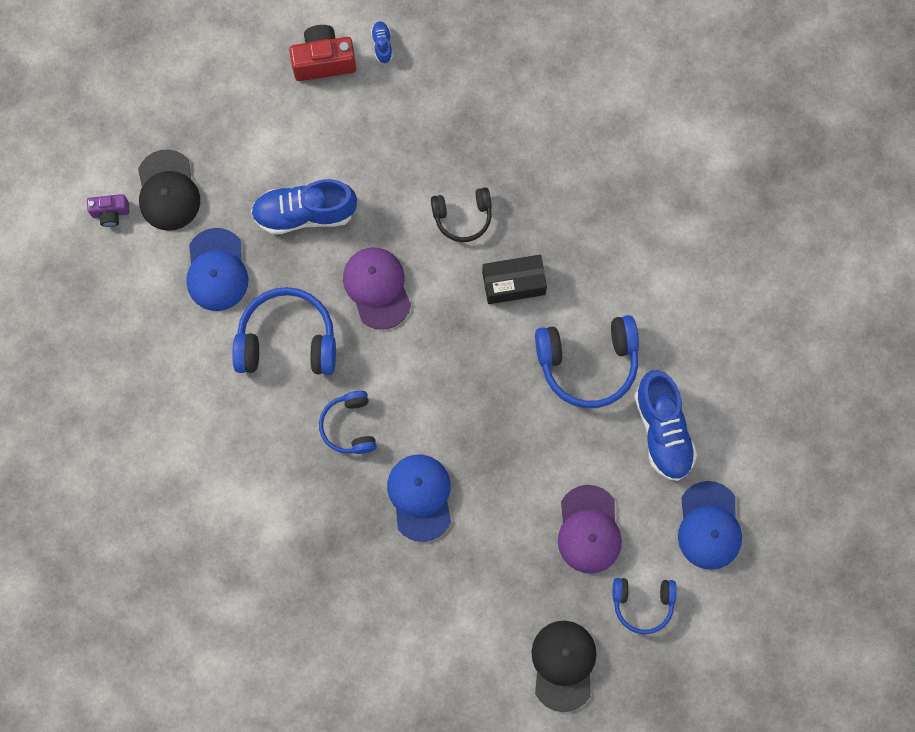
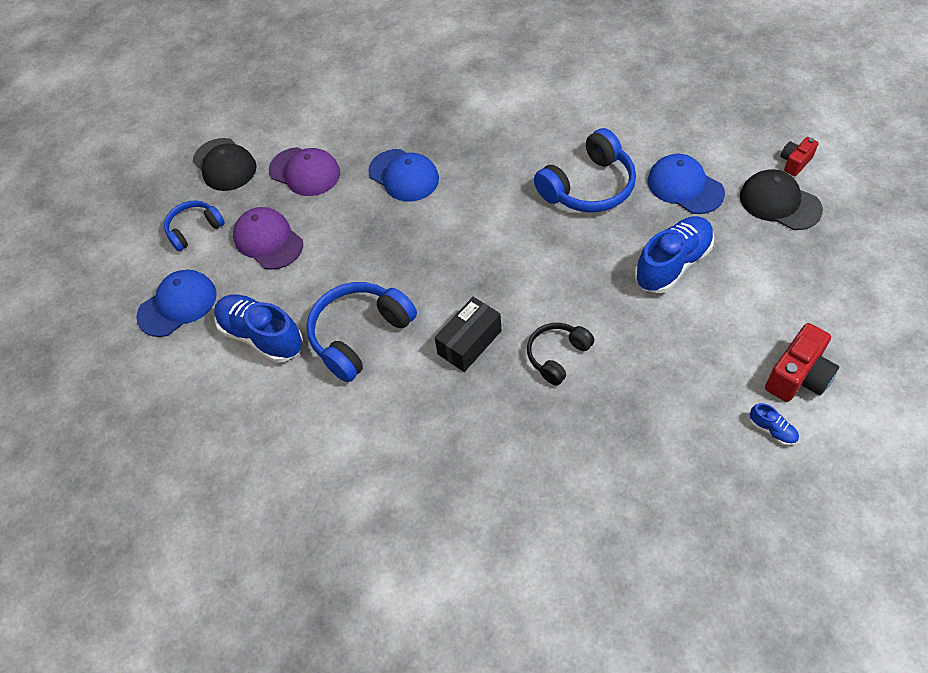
camera: 145 degrees right, 20 degrees down
purple camera [87,194,130,227] -> red camera [781,137,819,176]
blue headphones [319,391,377,454] -> none
purple cap [343,247,411,330] -> purple cap moved to [269,147,340,196]
blue cap [678,481,742,570] -> blue cap turned 90 degrees clockwise [136,270,217,337]

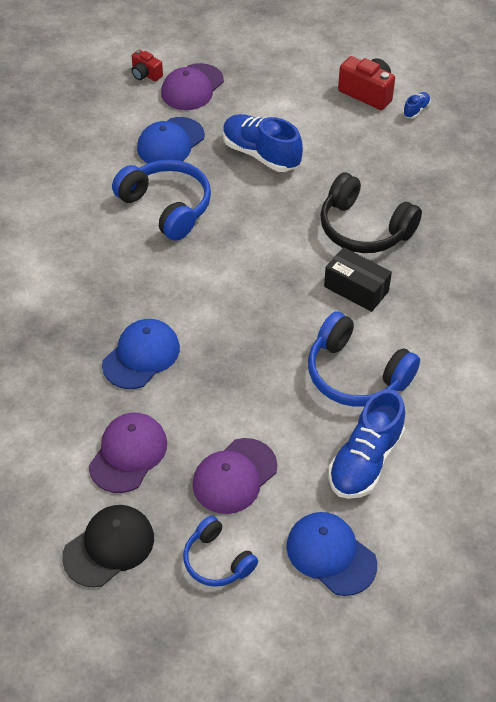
camera: 100 degrees left, 5 degrees down
black headphones [527,323,595,386] -> black headphones [320,173,422,253], size x1.66
black cap [740,169,823,230] -> purple cap [161,63,224,110]

